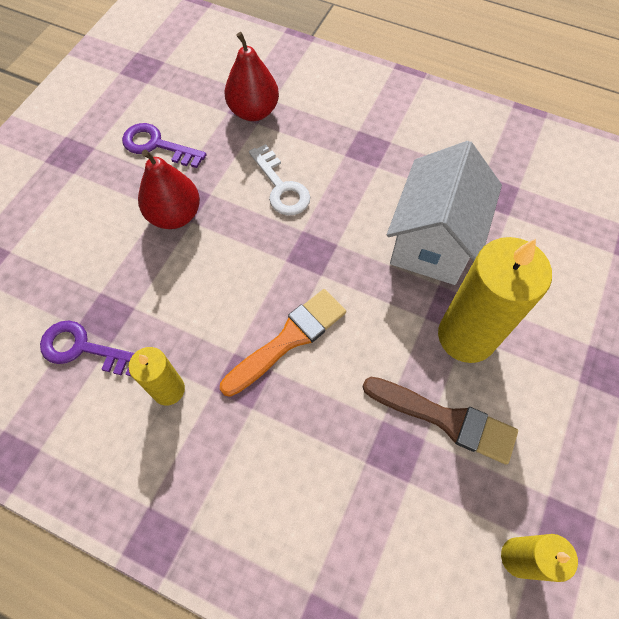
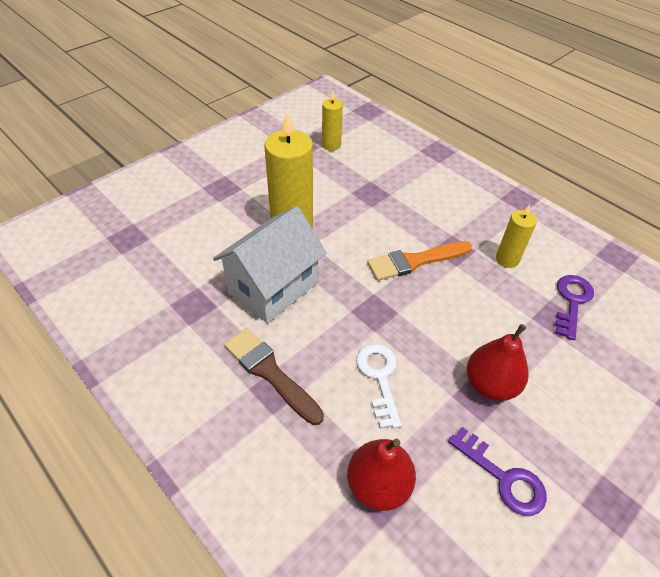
camera: 160 degrees left, 15 degrees down
purple key [40,321,134,376] -> purple key turned 105 degrees counterclockwise [555,275,594,340]
brown brush [363,377,518,464] -> brown brush moved to [224,328,324,425]

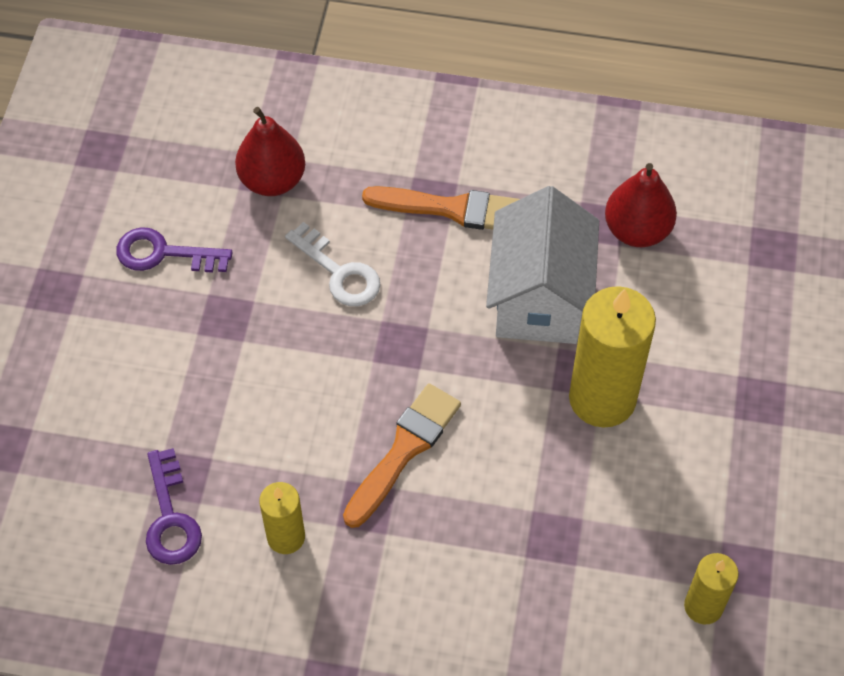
camera: 145 degrees right, 10 degrees up
brown brush [224,328,324,425] -> orange brush [362,186,520,230]
red pear [467,324,529,401] -> red pear moved to [605,163,677,247]

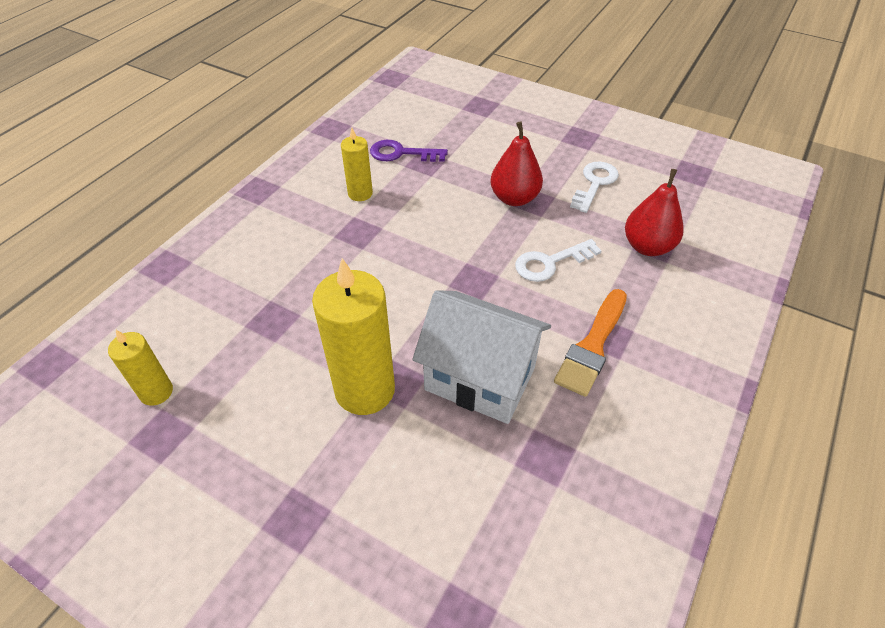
camera: 110 degrees right, 10 degrees down
purple key [116,227,232,273] -> white key [570,161,619,213]
orange brush [343,383,461,528] -> none
red pear [605,163,677,247] -> red pear moved to [490,121,543,206]

